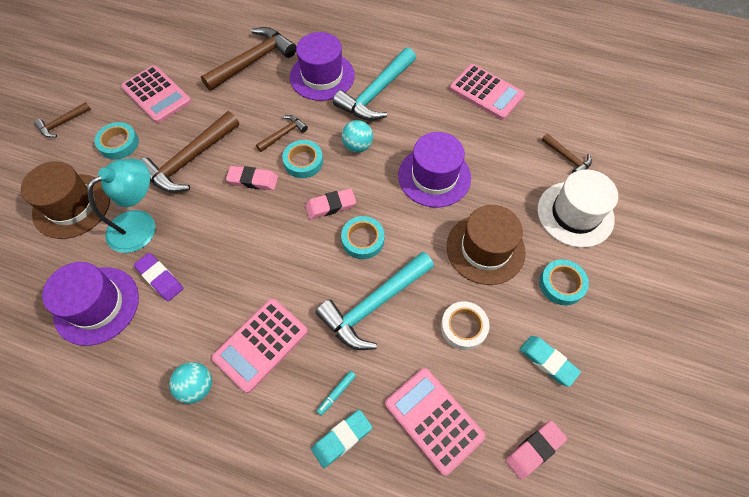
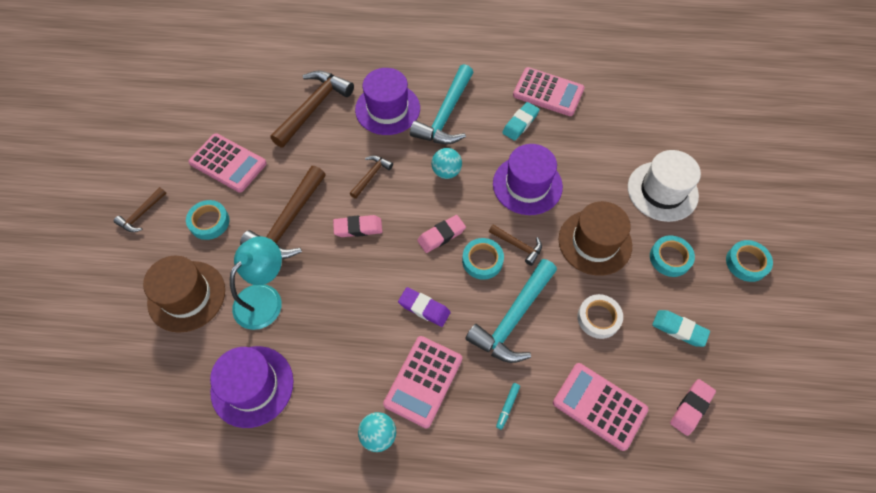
camera: 15 degrees left, 0 degrees up
purple eraser [134,253,183,301] -> purple eraser moved to [398,287,451,327]
turquoise tape [282,140,323,178] -> turquoise tape moved to [726,240,773,282]
turquoise eraser [311,410,372,468] -> turquoise eraser moved to [502,102,540,141]
brown hammer [542,134,592,173] -> brown hammer moved to [489,225,542,266]

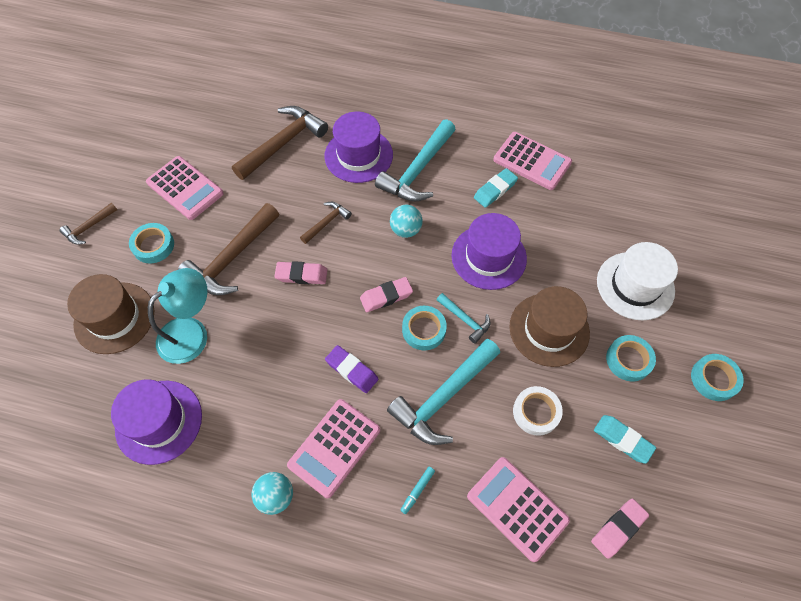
camera: 10 degrees right, 0 degrees up
brown hammer [489,225,542,266] -> turquoise hammer [437,293,490,344]

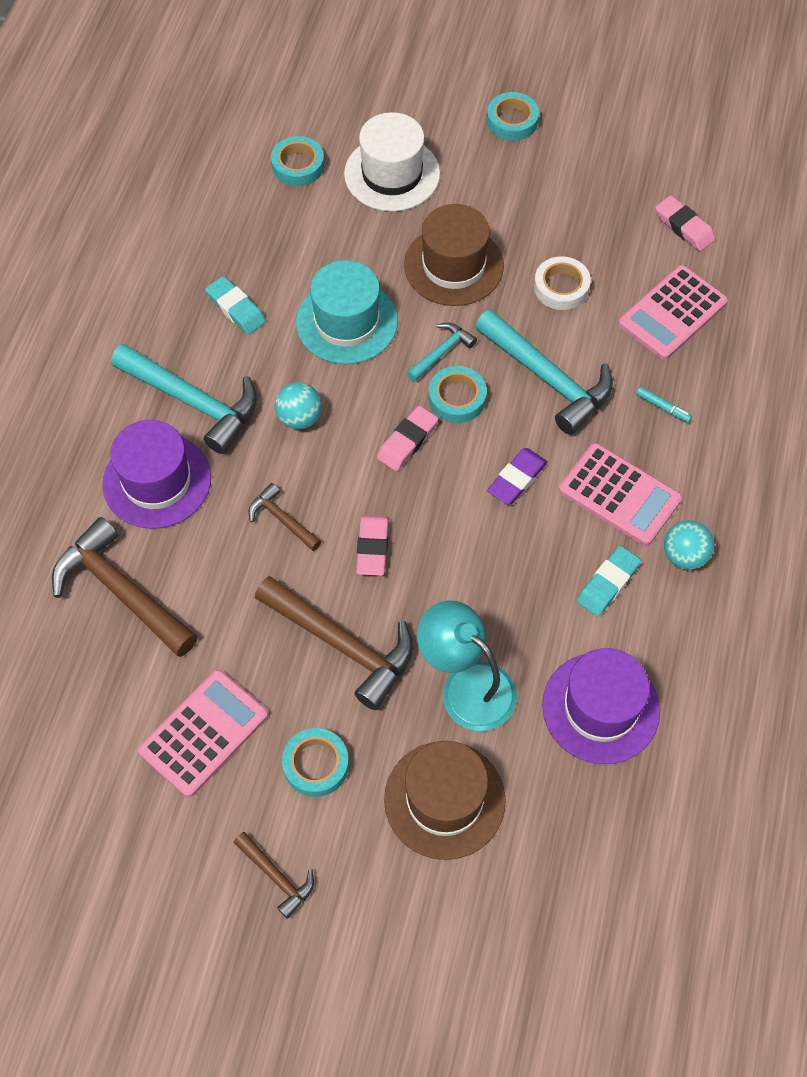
camera: 90 degrees left, 0 degrees up
pink eraser [360,277,413,312] -> pink eraser turned 60 degrees clockwise [377,406,438,471]
purple hat [452,213,527,290] -> turquoise hat [296,260,398,364]
pink calculator [493,132,572,190] -> none
turquoise eraser [594,415,656,464] -> turquoise eraser moved to [577,546,641,617]
turquoise tape [606,335,656,382] -> turquoise tape moved to [271,136,324,186]

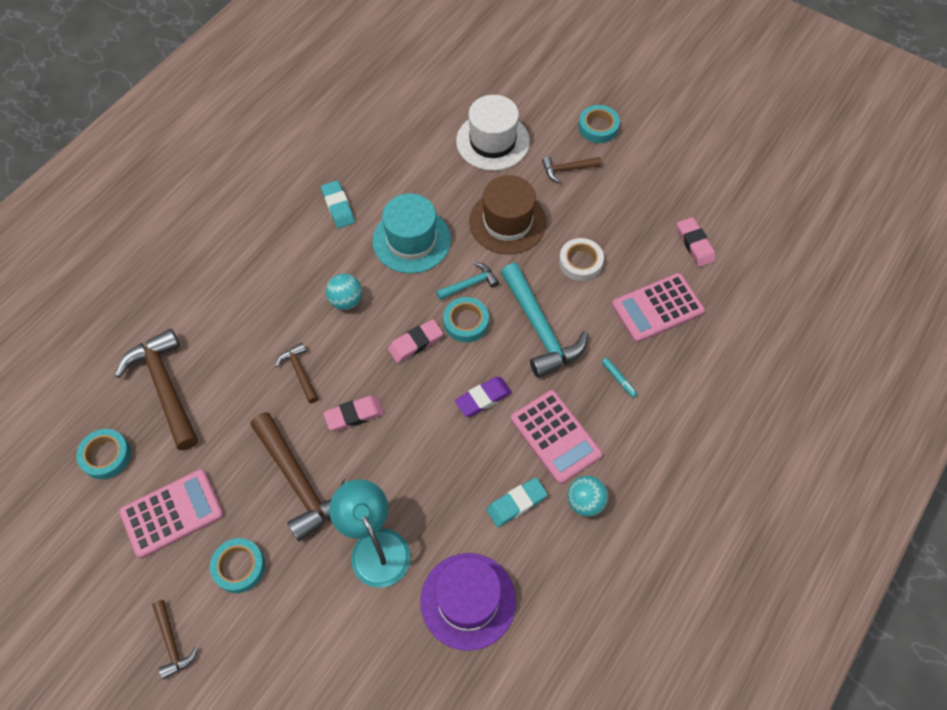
camera: 20 degrees right, 0 degrees up
purple hat [102,420,211,529] -> none
turquoise hammer [111,344,257,454] -> none
turquoise tape [271,136,324,186] -> turquoise tape moved to [76,429,131,479]
pink eraser [356,514,389,576] -> pink eraser turned 45 degrees clockwise [323,396,384,431]
brown hat [384,741,506,860] -> none
none -> brown hammer [542,157,601,183]

